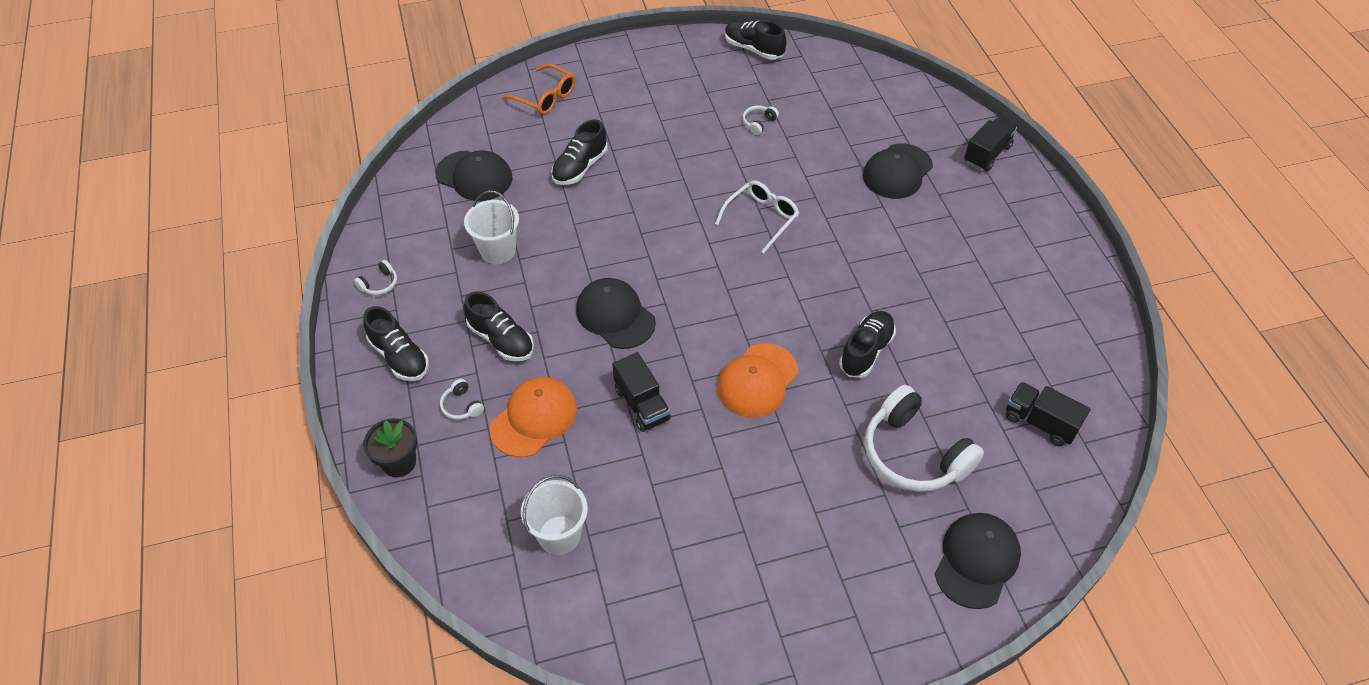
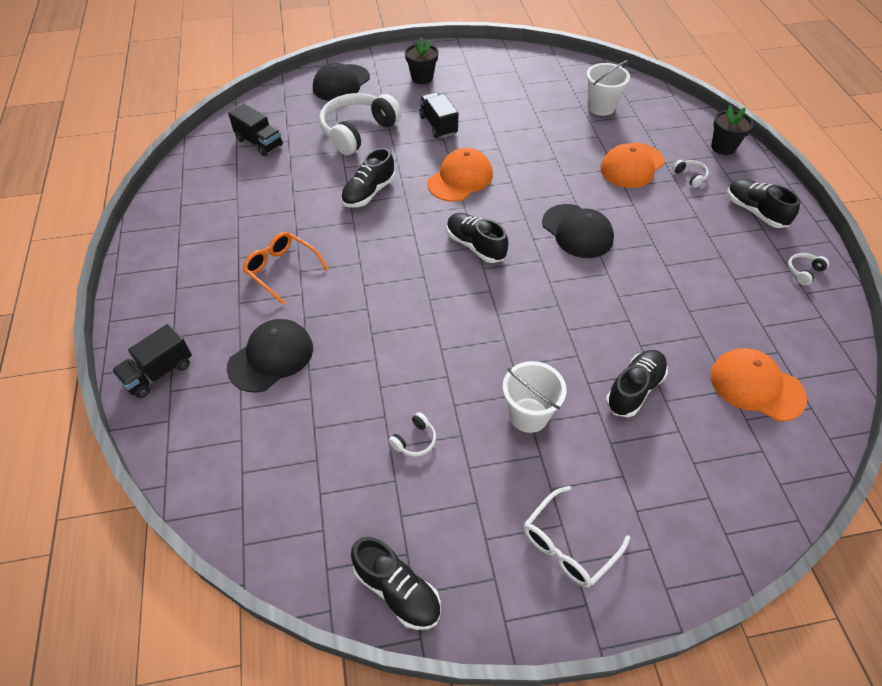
camera: 175 degrees left, 0 degrees up
black cap [435,150,513,201] -> orange cap [710,348,807,421]
white bucket [464,190,519,264] -> white bucket moved to [503,361,566,433]
black shoe [464,291,534,361] -> black shoe moved to [447,213,508,263]
orange glasses [502,64,575,115] -> orange glasses moved to [242,232,328,305]
black truck [612,352,671,432] -> black truck moved to [419,92,458,138]
white glasses [715,180,799,253] -> white glasses moved to [524,486,630,587]
white headphones [865,385,984,492] -> white headphones turned 105 degrees counterclockwise [319,93,401,155]
none -> black flower pot [405,37,438,84]

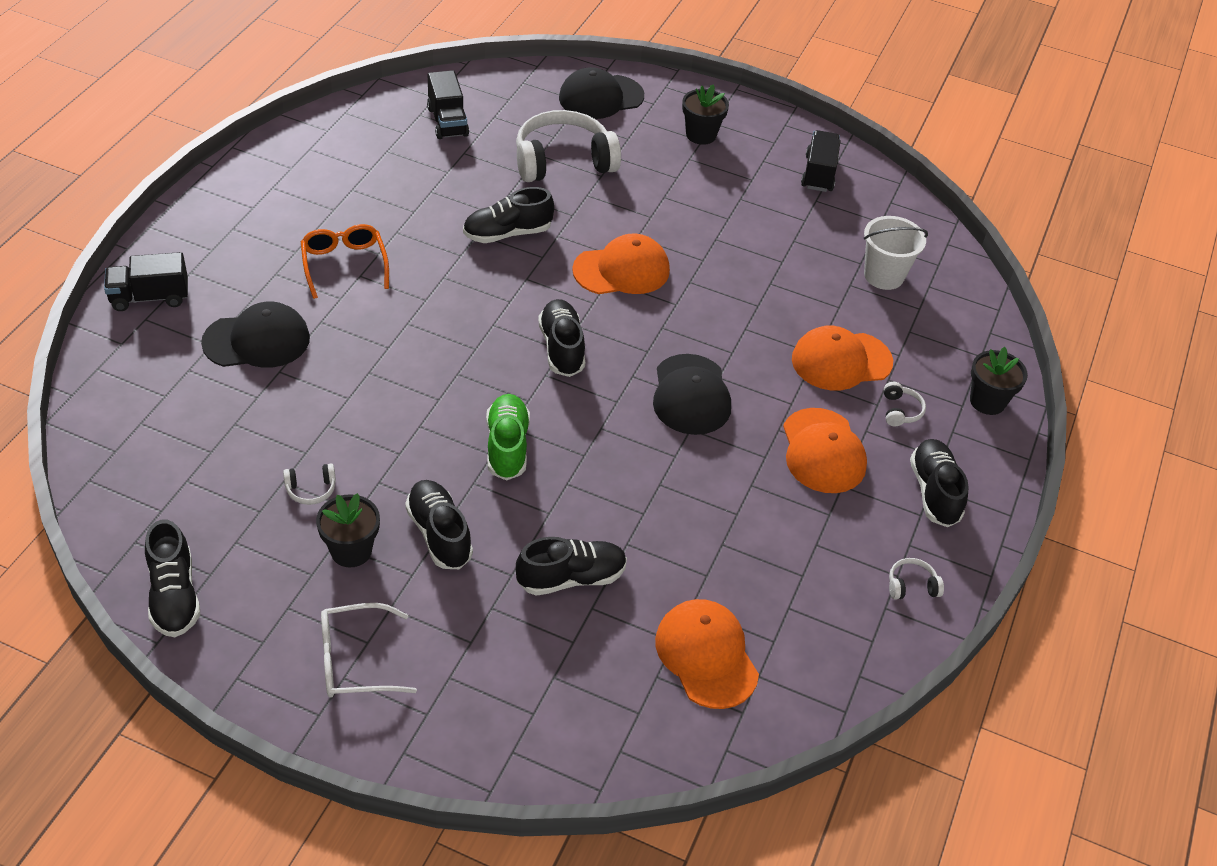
camera: 30 degrees right, 5 degrees down
black truck [419,92,458,138] -> black truck moved to [801,130,841,192]
white bucket [503,361,566,433] -> black shoe [405,480,473,569]
none -> black flower pot [316,493,380,567]
none -> green shoe [486,394,530,480]
none -> orange cap [783,408,867,493]

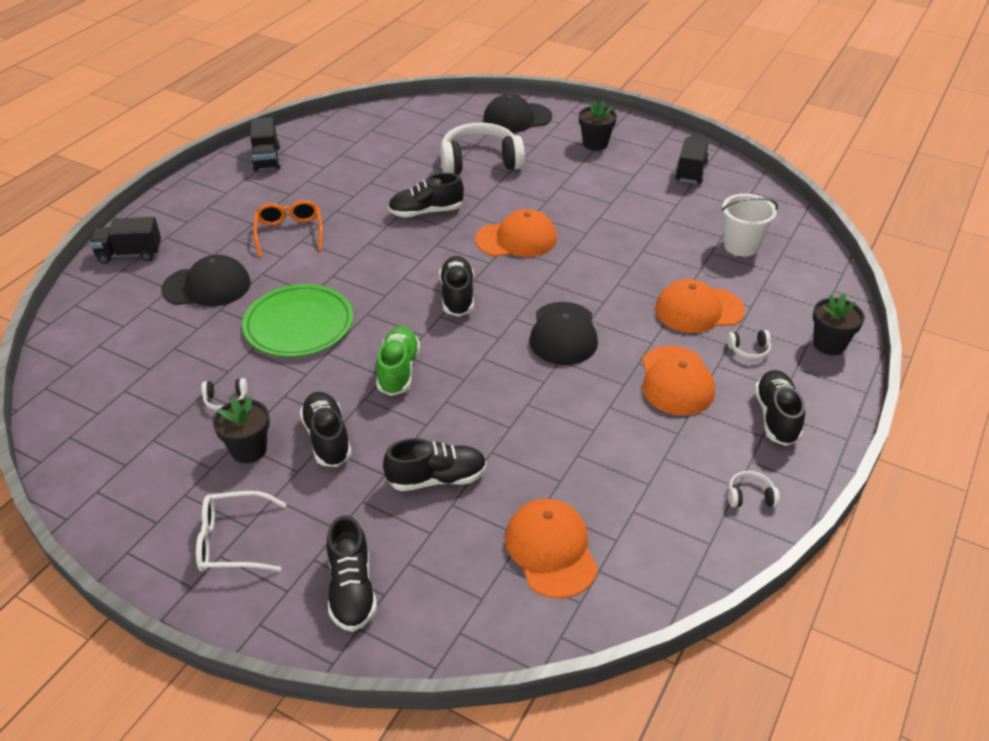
camera: 10 degrees right, 5 degrees down
black shoe [145,520,200,637] -> black shoe moved to [327,515,377,632]
black truck [427,70,469,139] -> black truck moved to [250,117,280,171]
white headphones [884,382,926,426] -> white headphones turned 75 degrees clockwise [727,330,771,360]
none -> green plate [242,284,353,357]

